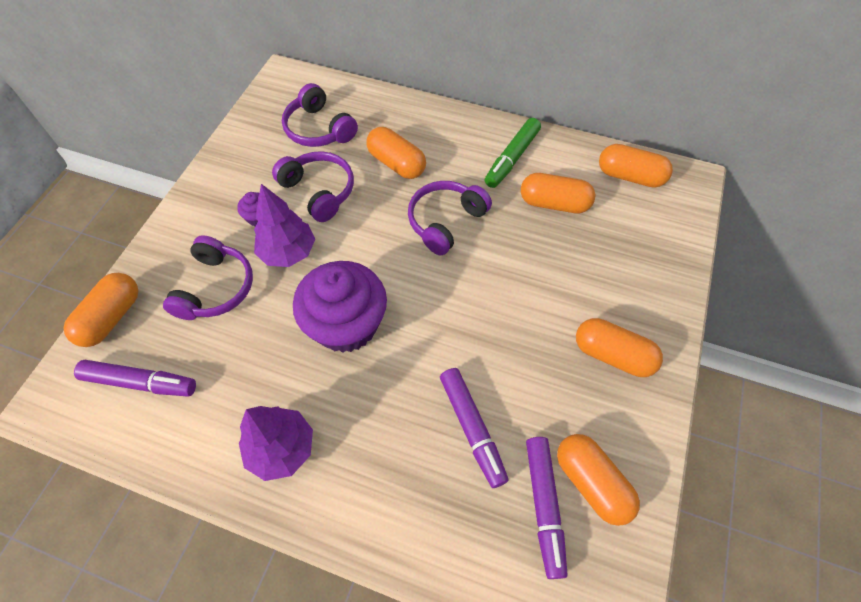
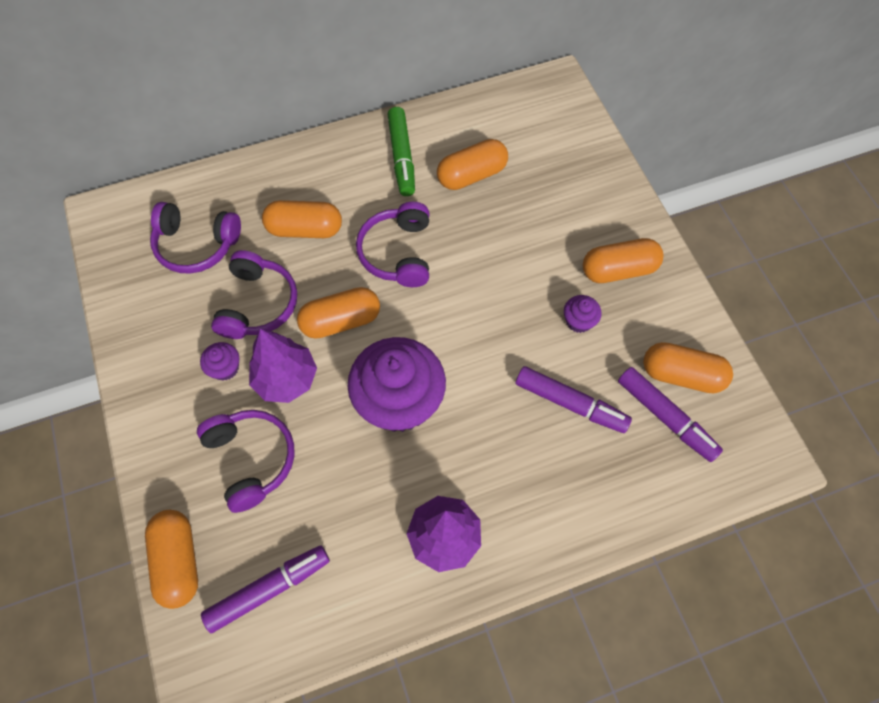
camera: 40 degrees left, 5 degrees up
purple headphones [272,151,354,222] -> purple headphones turned 90 degrees clockwise [211,250,297,339]
orange capsule [599,144,673,188] -> orange capsule moved to [297,287,380,339]
none -> purple cupcake [564,295,602,333]

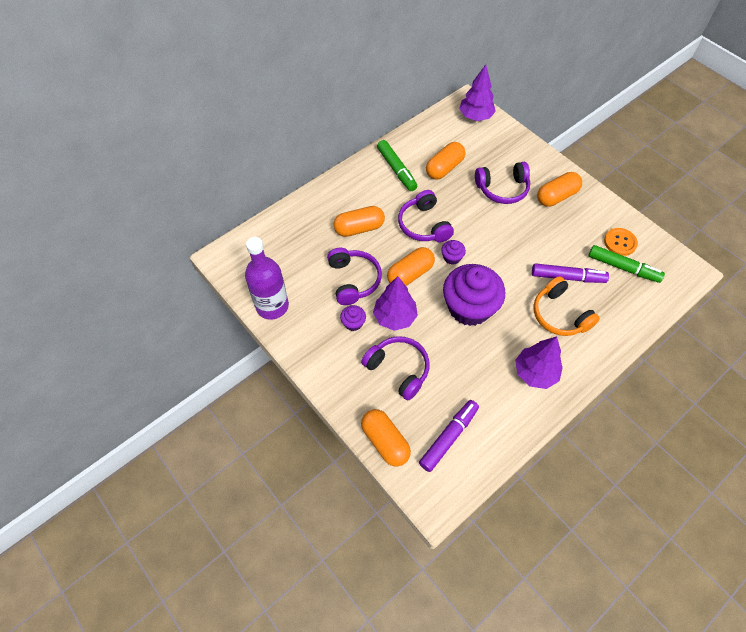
camera: 20 degrees left, 5 degrees down
purple headphones [150,202,241,274] -> purple headphones moved to [475,162,530,204]
purple cupcake [564,295,602,333] -> purple cupcake moved to [441,240,466,265]
purple marker [618,367,723,462] -> green marker [588,245,665,283]
orange capsule [643,342,733,394] -> orange button [604,228,638,256]
none -> purple bottle [245,237,289,320]
none -> purple tree [459,64,496,121]
none -> orange headphones [533,276,600,336]

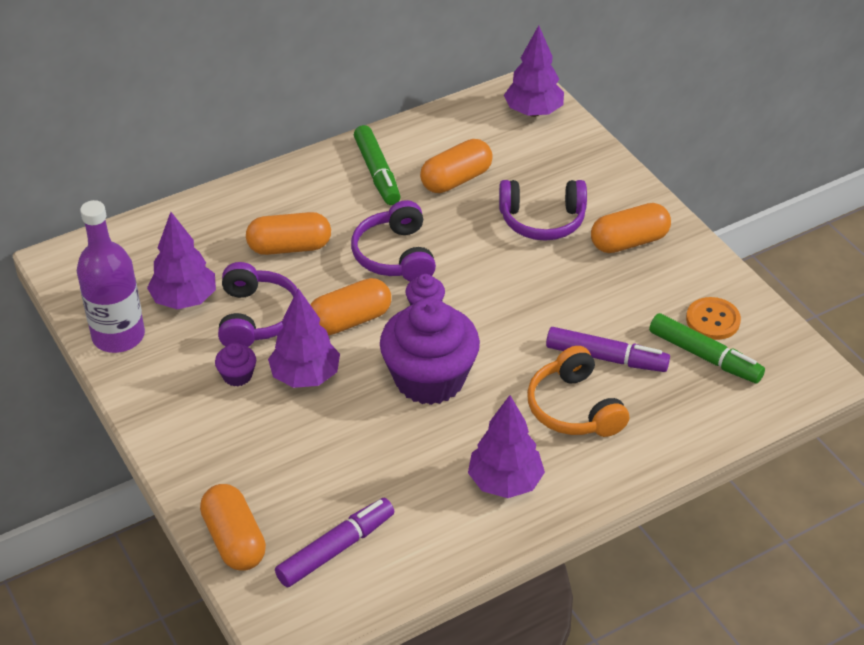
camera: 10 degrees right, 15 degrees down
purple headphones [361,336,430,401] -> none
none -> purple tree [147,212,216,309]

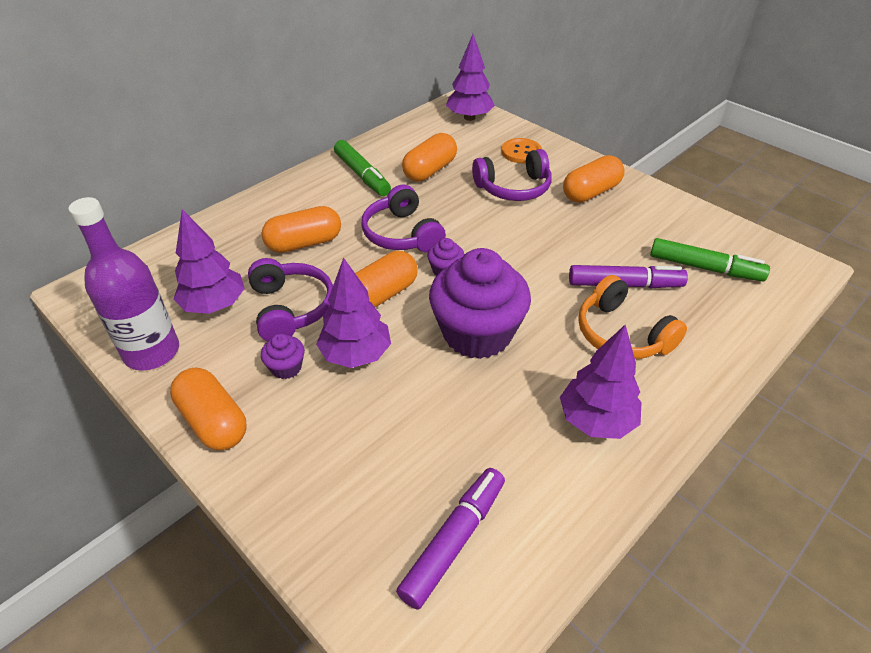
camera: 15 degrees left, 0 degrees up
orange capsule [200,484,266,571] -> orange capsule moved to [170,368,247,450]
orange button [686,297,741,340] -> orange button moved to [502,138,542,163]

